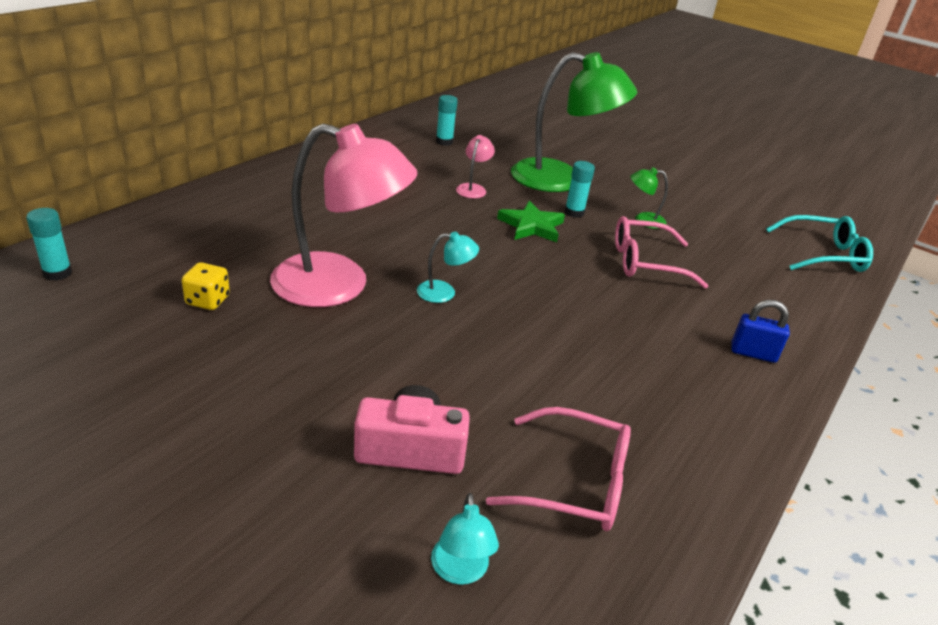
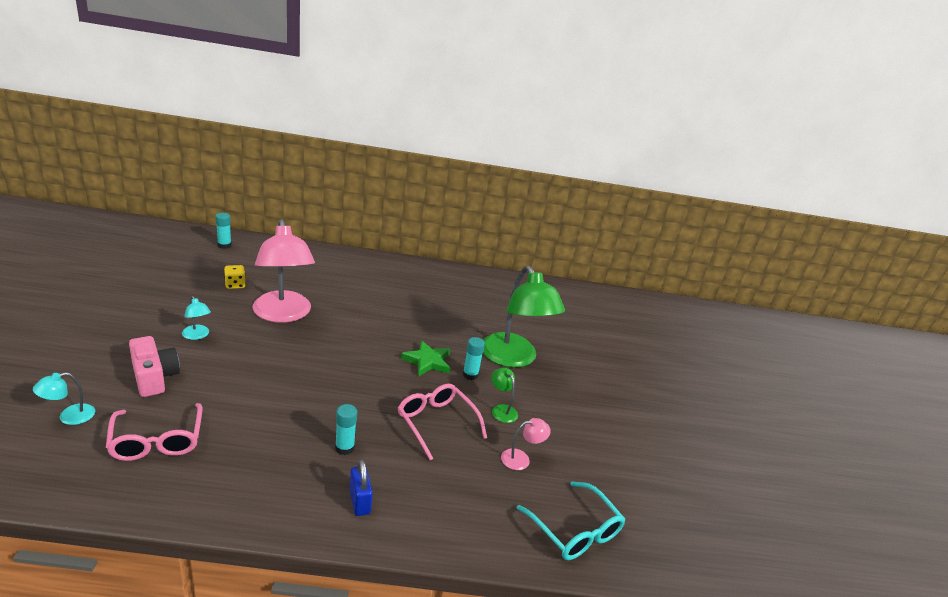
camera: 55 degrees right, 5 degrees down
turquoise lamp [417,232,479,303] -> turquoise lamp moved to [182,296,211,340]
turquoise glue stick [436,95,458,146] -> turquoise glue stick moved to [335,404,357,455]
pink lamp [456,135,495,198] -> pink lamp moved to [501,418,551,470]

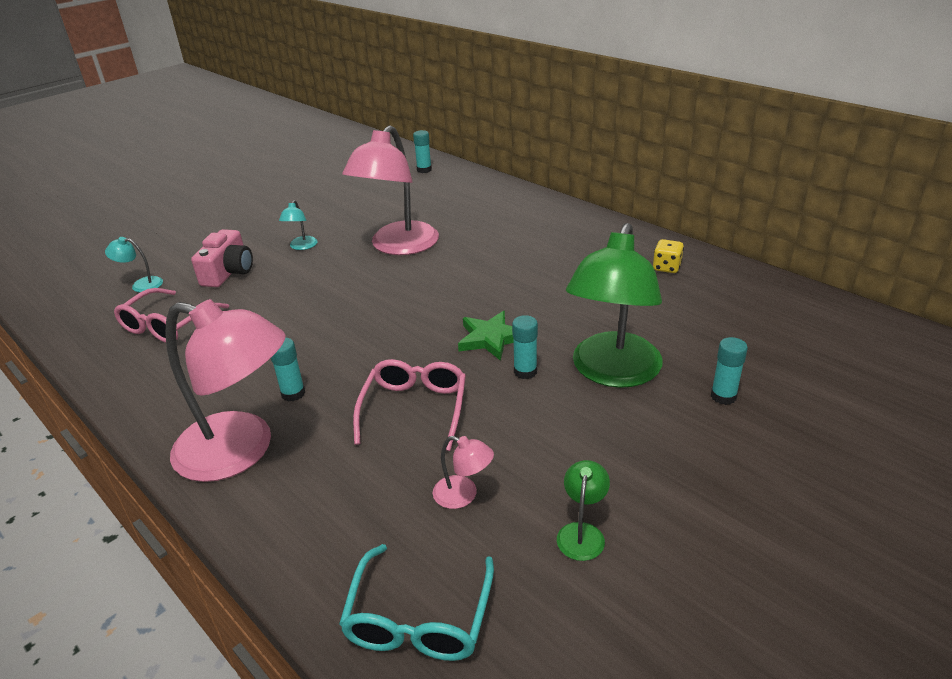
camera: 50 degrees right, 5 degrees up
yellow dice [224,265,246,289] -> yellow dice moved to [653,239,684,273]
blue padlock [350,459,373,516] -> pink lamp [165,299,286,482]
green lamp [491,368,518,423] -> green lamp moved to [557,460,610,561]
none -> turquoise glue stick [711,337,748,405]

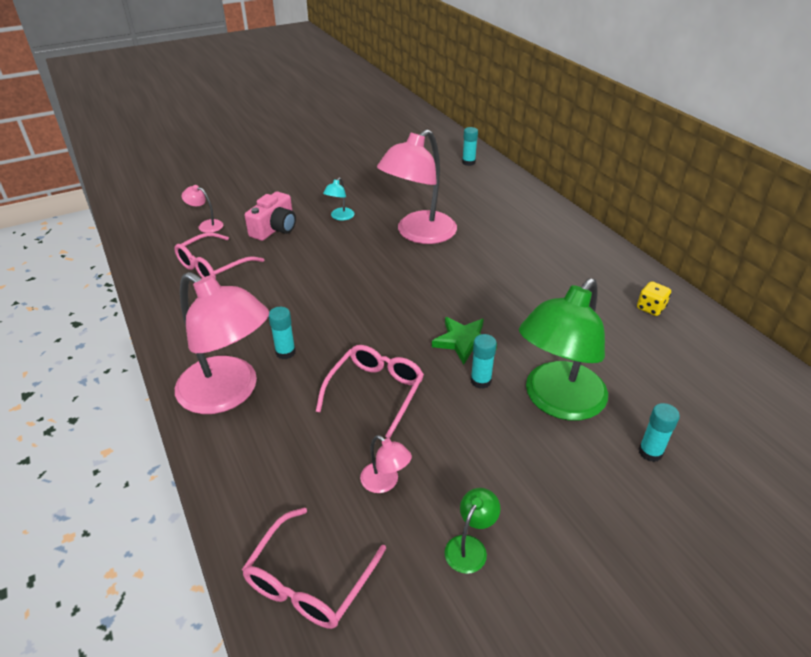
camera: 15 degrees right, 5 degrees up
turquoise lamp [105,237,163,292] -> pink lamp [181,185,223,233]
turquoise glasses [339,544,494,661] -> pink glasses [242,507,386,629]

